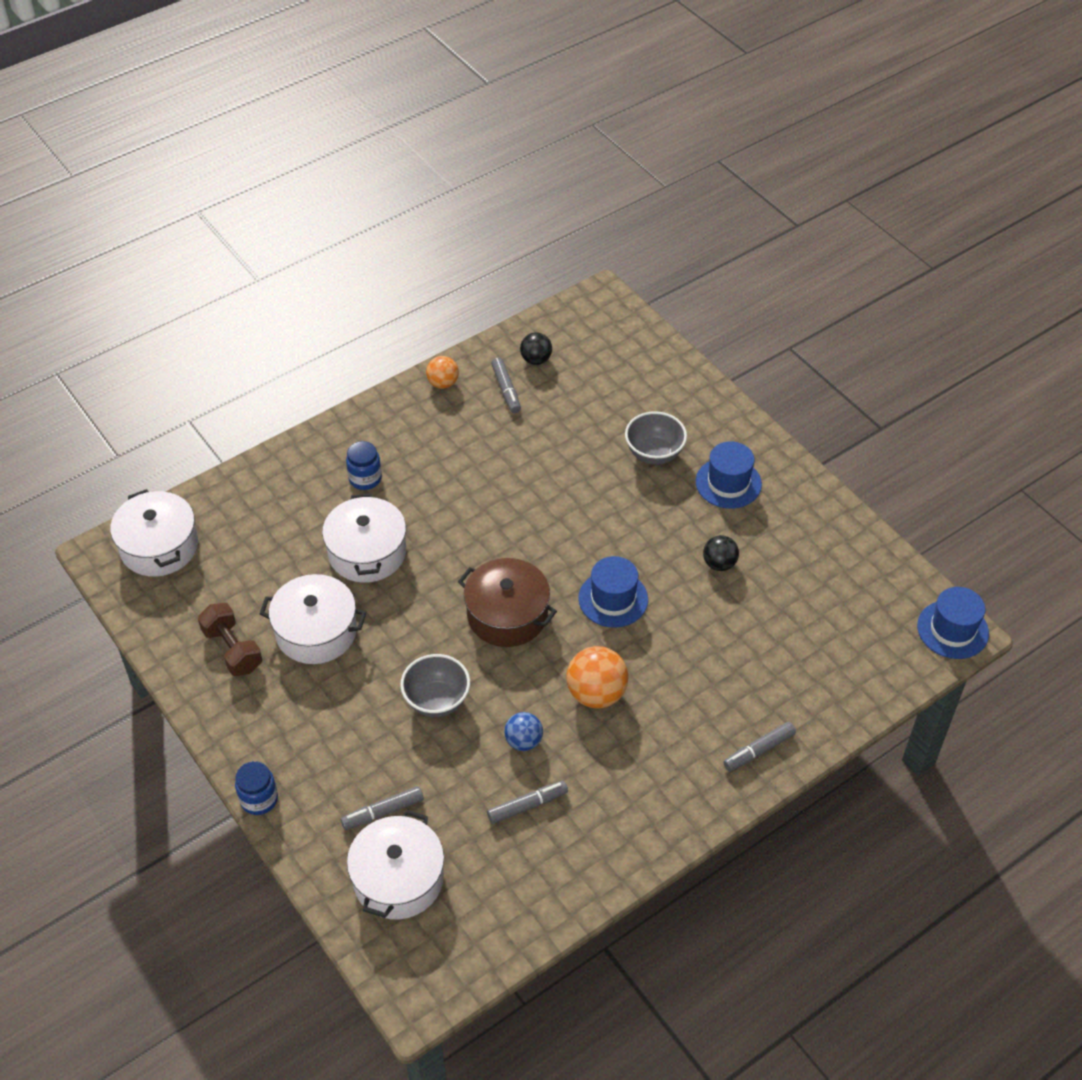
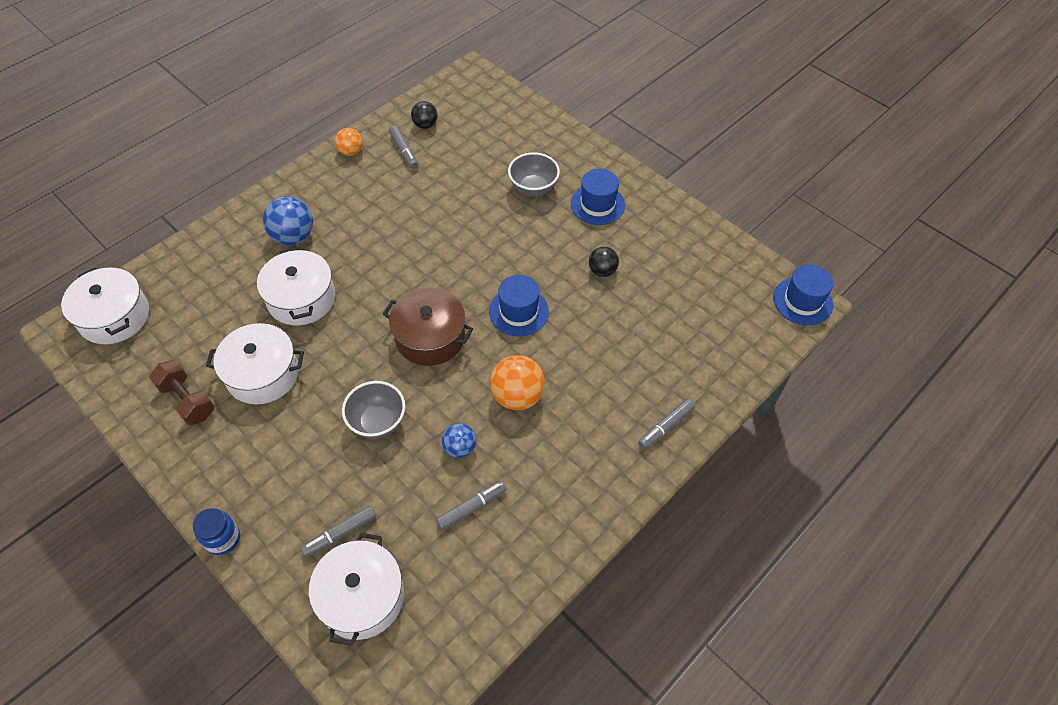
camera: 10 degrees left, 5 degrees up
blue jar [346,441,382,490] -> blue ball [263,196,313,245]

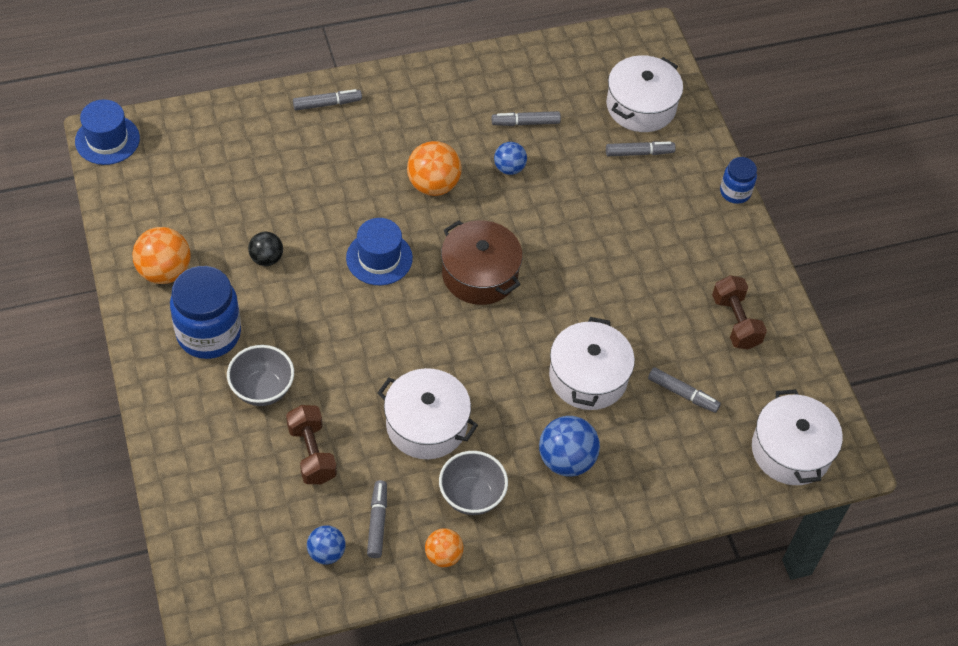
camera: 155 degrees left, 0 degrees up
white pot [206,323,304,404] -> white pot moved to [378,368,478,459]
grey bowl [342,381,405,439] -> grey bowl moved to [439,451,508,515]
black ball [411,101,438,129] -> blue ball [307,525,346,565]
blue hat [571,169,625,225] -> blue jar [170,266,241,359]
none -> orange ball [132,227,191,284]
none -> brown dumbbell [286,405,337,484]
none -> grey marker [648,367,721,413]

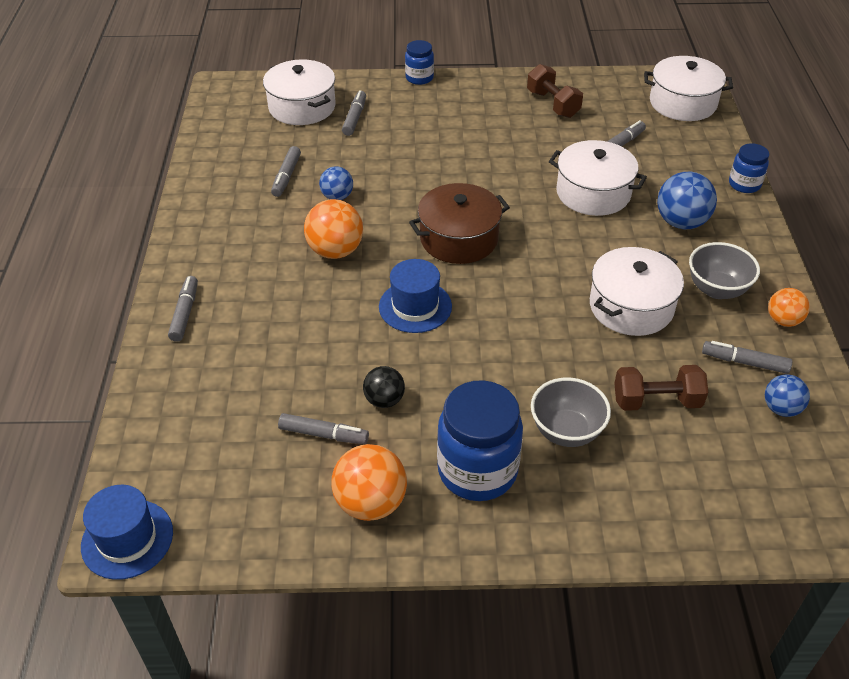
camera: 70 degrees left, 10 degrees down
brown dumbbell [712,276,767,349] -> brown dumbbell turned 60 degrees clockwise [527,64,583,118]
none -> grey marker [278,413,369,444]
none -> blue jar [729,143,770,193]

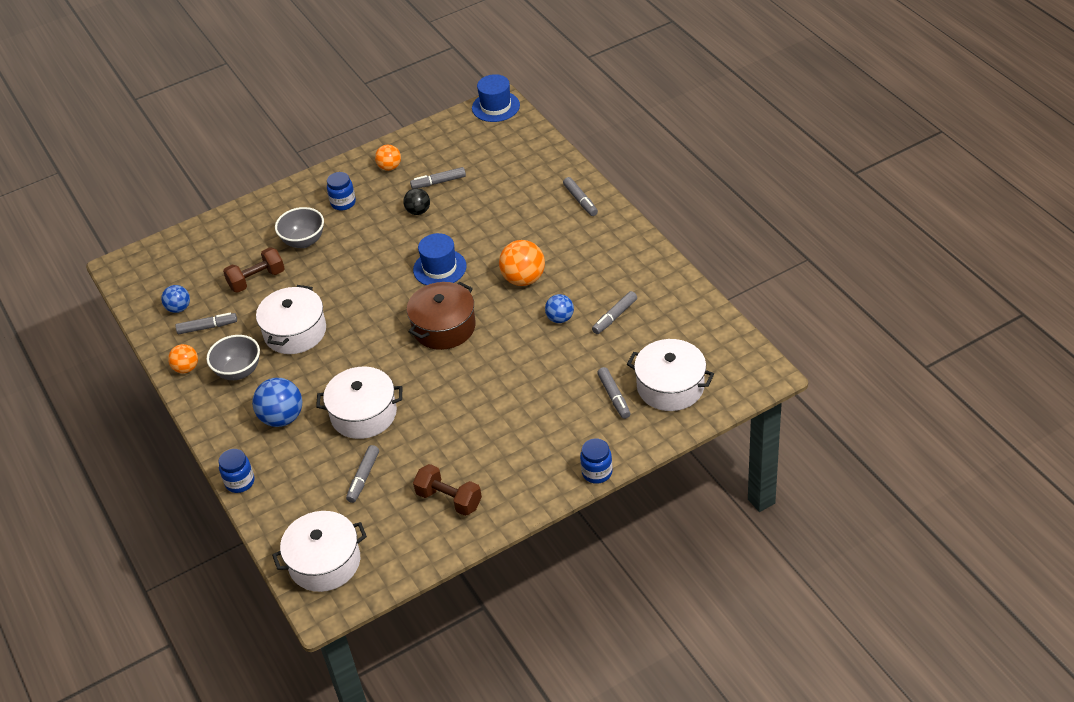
camera: 155 degrees right, 0 degrees up
grey marker [271,146,301,197] -> grey marker turned 120 degrees counterclockwise [592,291,637,334]
orange ball [331,444,407,521] -> orange ball [375,145,401,171], size x0.62
blue jar [437,380,523,501] -> blue jar [327,172,356,210], size x0.53

